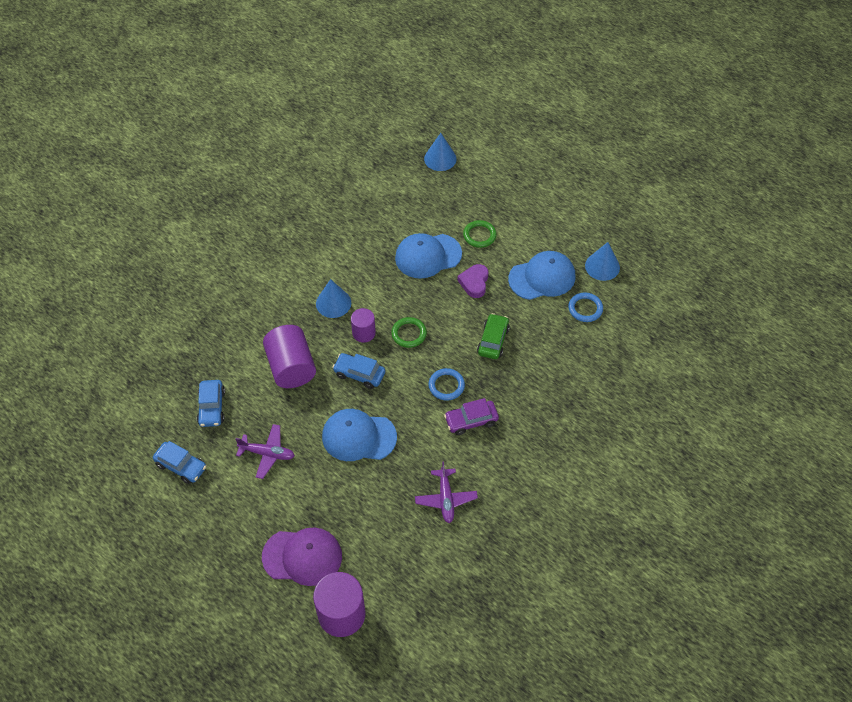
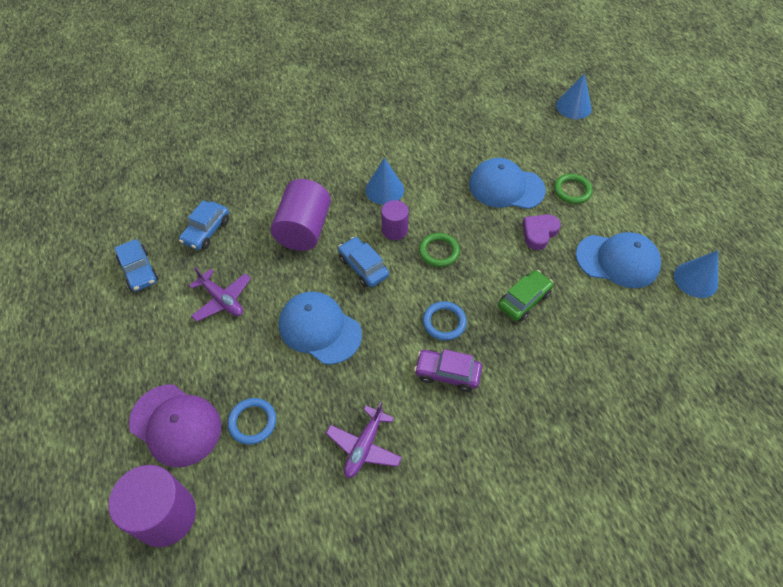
camera: 30 degrees right, 0 degrees up
blue ring [568,292,603,322] -> blue ring moved to [228,398,276,445]

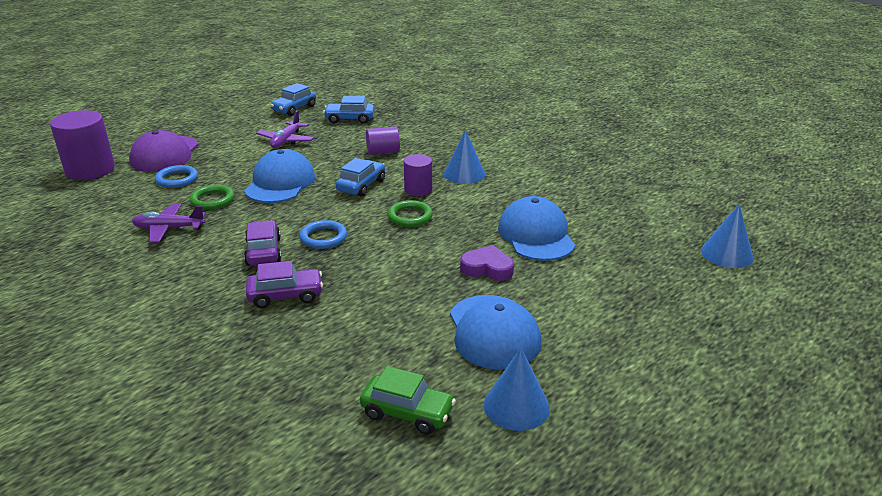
camera: 65 degrees right, 25 degrees down
purple cylinder [271,179,331,251] -> purple cylinder [366,126,400,155], size x0.57
green car [498,270,553,322] -> green car moved to [360,366,456,435]
green ring [554,174,593,204] -> green ring moved to [189,185,234,210]
none -> purple car [246,261,323,308]

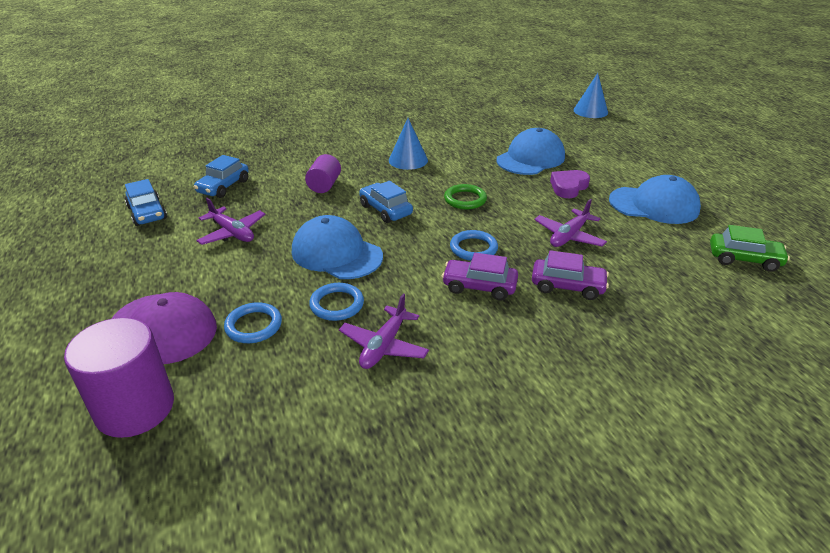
camera: 65 degrees left, 5 degrees up
green ring [189,185,234,210] -> blue ring [309,283,364,321]
purple car [246,261,323,308] -> purple car turned 90 degrees clockwise [532,250,609,300]
green car [360,366,456,435] -> green car turned 60 degrees clockwise [710,225,790,272]
purple cylinder [404,154,432,196] -> none
blue cone [484,348,550,431] -> none
blue cap [498,196,575,261] -> blue cap turned 120 degrees clockwise [496,128,565,175]
none -> purple plane [534,199,607,247]

